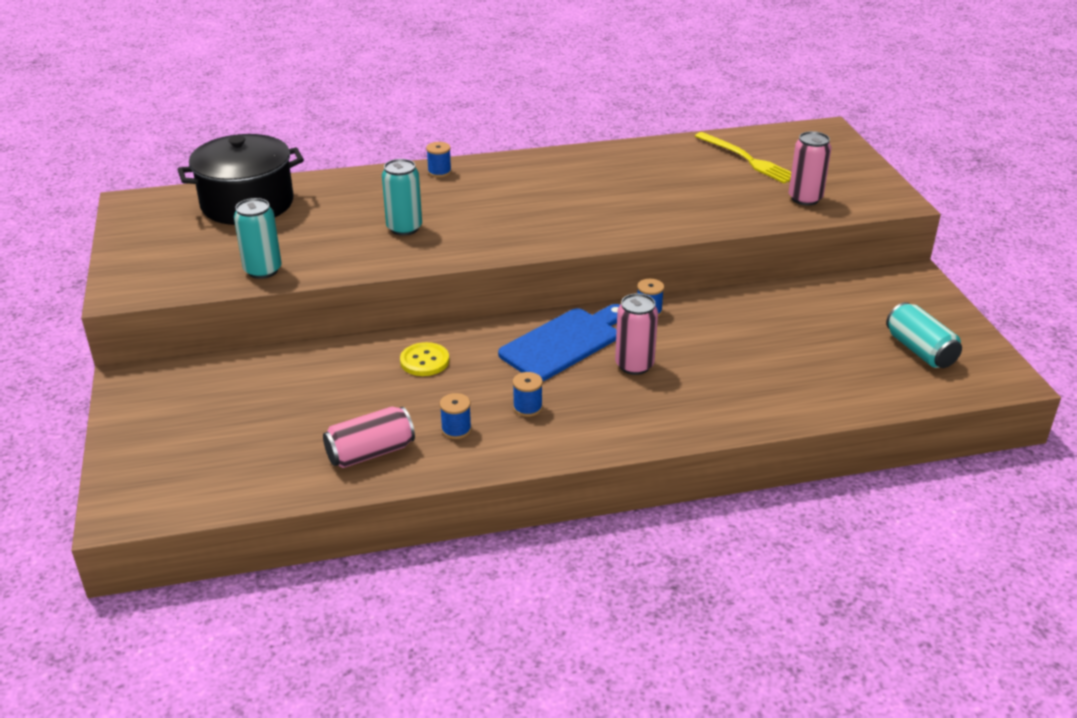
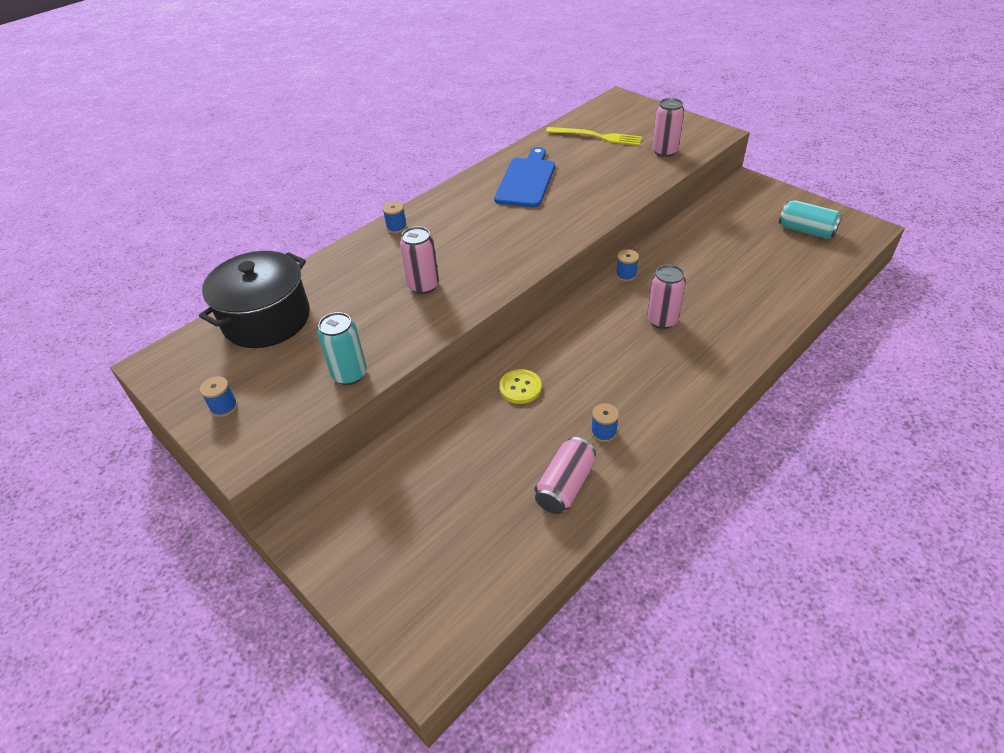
camera: 30 degrees left, 10 degrees up
turquoise can [382,159,422,236] -> pink can [400,226,439,294]
blue cutting board [498,304,620,381] -> blue cutting board moved to [494,147,555,208]
blue spool [513,372,543,417] -> blue spool moved to [200,376,238,417]

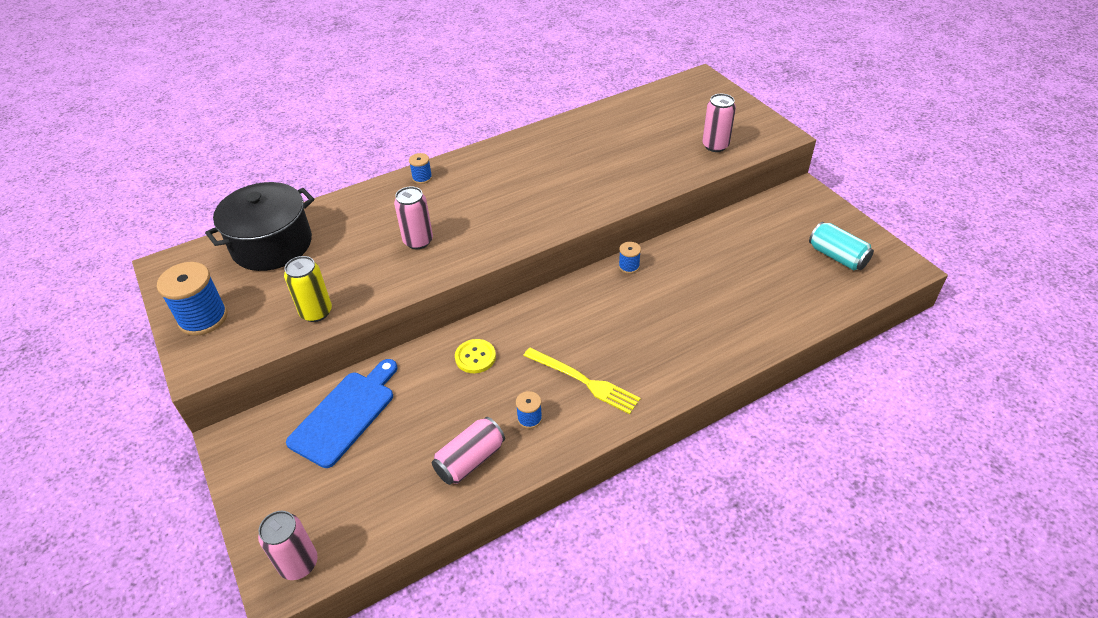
camera: 15 degrees right, 0 degrees up
blue spool [200,376,238,417] -> blue spool [157,262,228,336], size x2.01
turquoise can [317,312,367,385] -> yellow can [284,256,332,322]
blue cutting board [494,147,555,208] -> blue cutting board moved to [286,359,398,468]
yellow fork [546,127,642,146] -> yellow fork moved to [523,348,641,414]
pink can [647,265,686,329] -> pink can moved to [258,511,318,580]

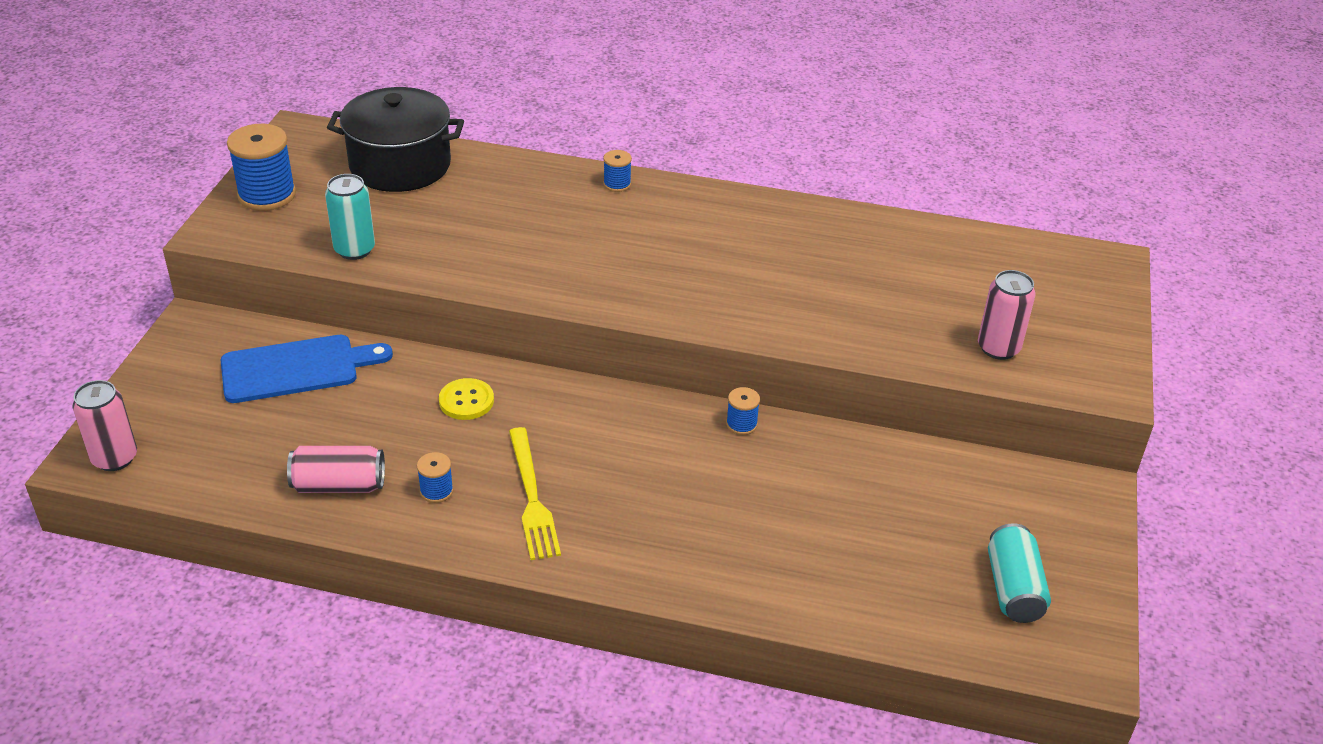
camera: 40 degrees right, 5 degrees down
yellow can [284,256,332,322] -> turquoise can [325,174,375,260]
pink can [394,186,433,249] -> none

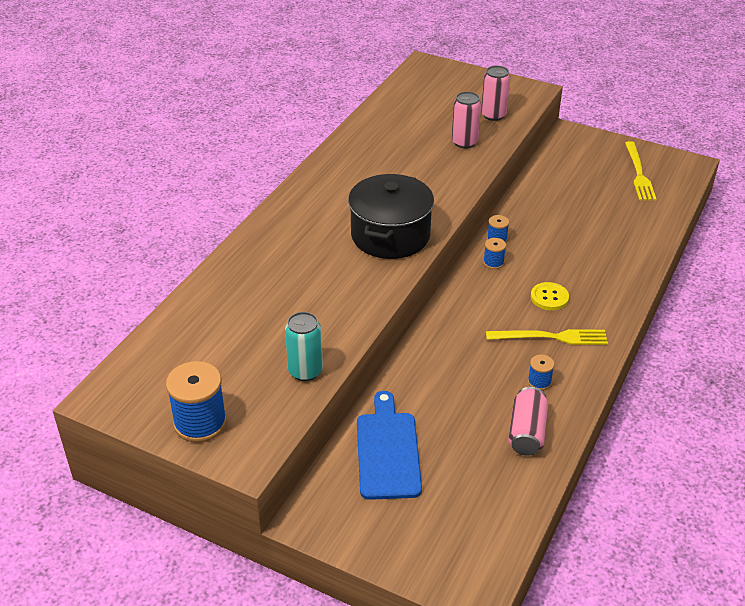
camera: 75 degrees left, 0 degrees up
pink can [72,380,137,471] -> pink can moved to [452,92,481,148]
black pot [327,87,464,192] -> black pot moved to [348,174,434,259]
yellow button [439,378,494,420] -> yellow button moved to [531,282,569,310]
blue spool [603,150,632,192] -> blue spool moved to [483,238,506,269]
turquoise can [988,523,1051,623] -> yellow fork [625,141,656,200]

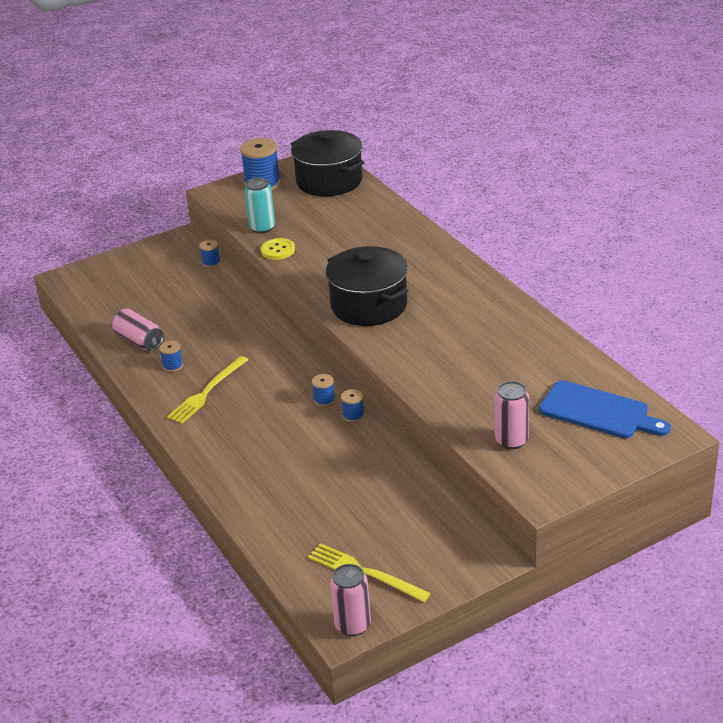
camera: 125 degrees right, 5 degrees down
blue cutting board [357,391,422,500] -> blue cutting board moved to [539,380,671,438]
pink can [452,92,481,148] -> pink can moved to [330,564,371,636]
yellow button [531,282,569,310] -> yellow button moved to [261,238,295,260]
none -> blue spool [199,240,221,268]
none -> black pot [291,130,364,196]

